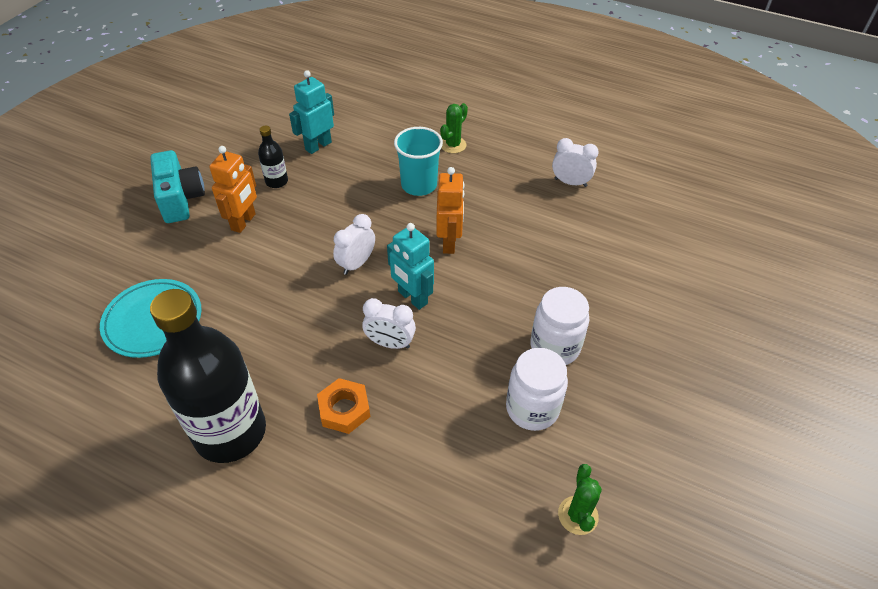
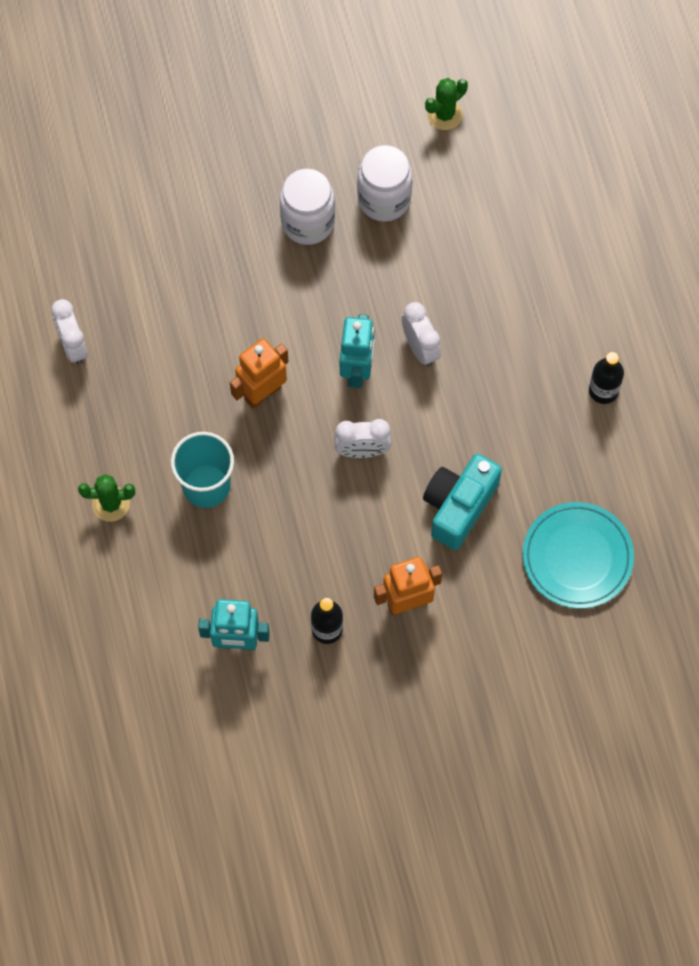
camera: 130 degrees left, 20 degrees up
turquoise camera [150,150,205,223] -> turquoise camera moved to [423,454,502,550]
black bottle [150,289,266,463] -> black bottle [589,352,624,404], size x0.42
orange nut [317,378,370,434] -> none

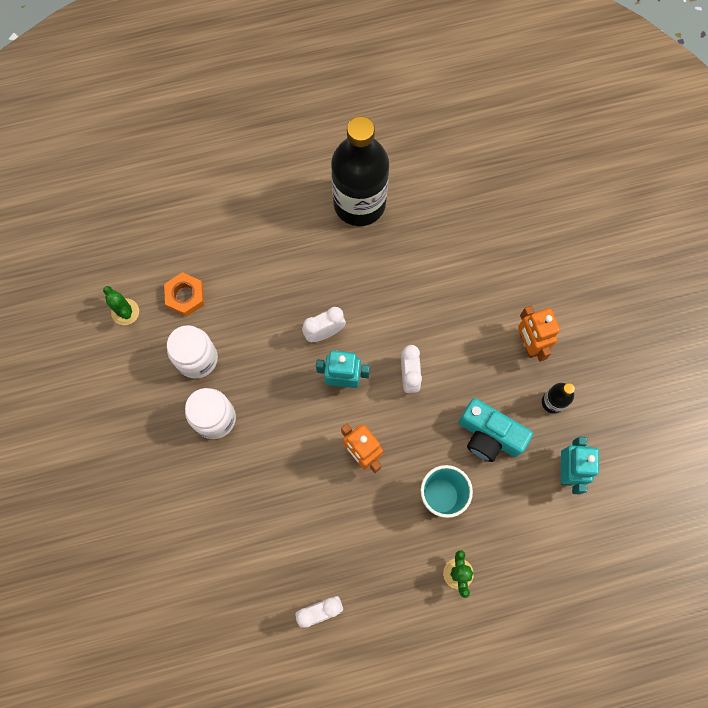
camera: 90 degrees left, 5 degrees up
turquoise camera [423,454,502,550] -> turquoise camera moved to [459,398,533,462]
turquoise plate [522,502,634,609] -> none
black bottle [589,352,624,404] -> black bottle [331,116,389,226], size x2.37
none -> orange nut [164,272,204,317]

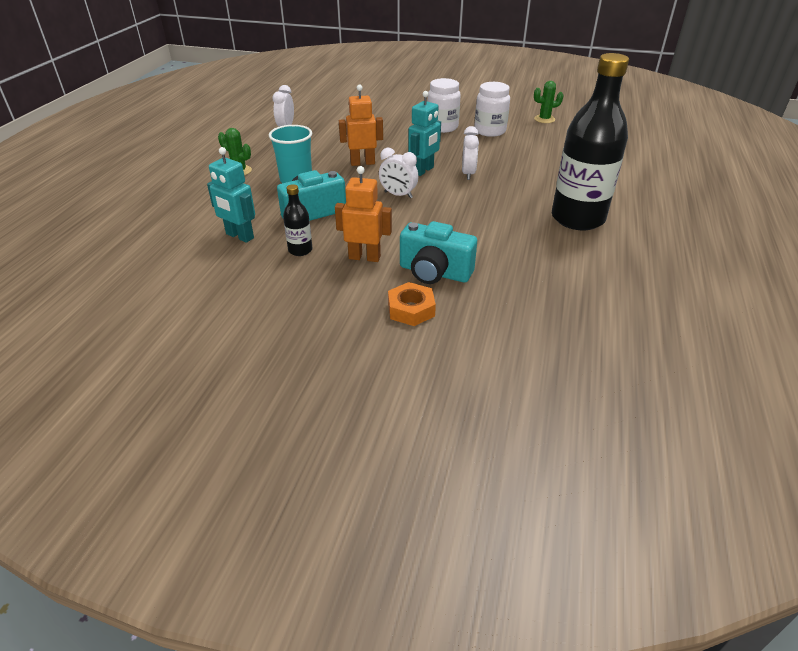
camera: 120 degrees right, 35 degrees down
orange nut [164,272,204,317] -> orange nut moved to [388,282,436,326]
none -> turquoise camera [400,221,477,284]

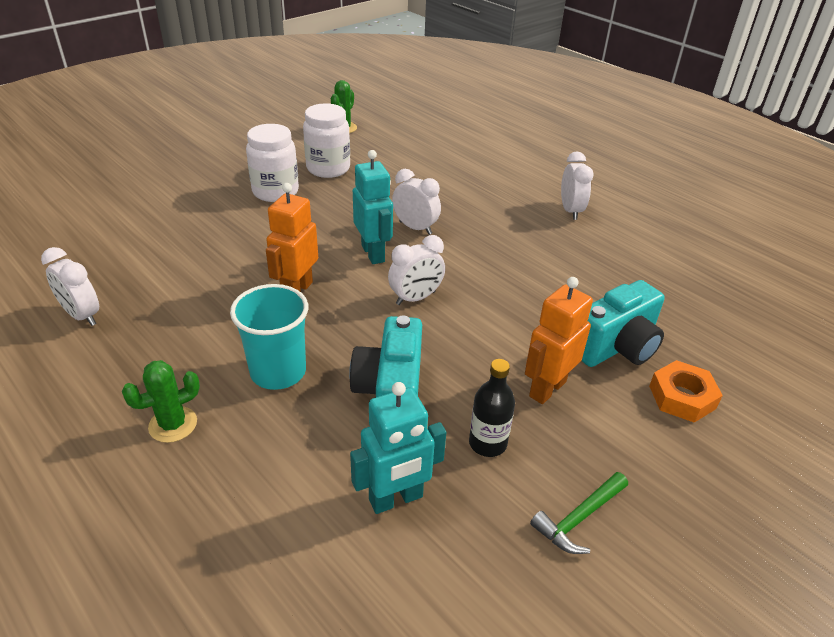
camera: 60 degrees left, 0 degrees up
black bottle [552,53,629,230] -> white clock [561,151,594,220]
none -> green hammer [530,472,628,554]

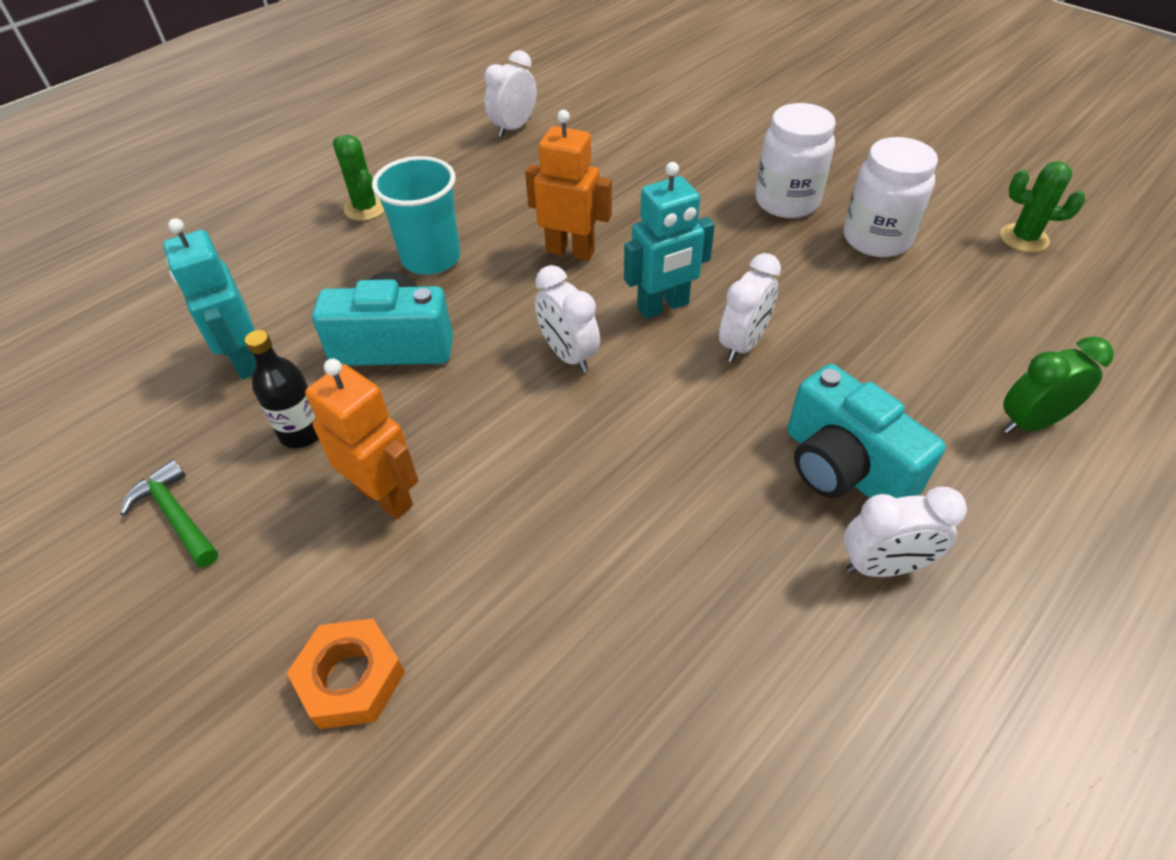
camera: 90 degrees right, 10 degrees up
turquoise camera [581,280,665,367] -> turquoise camera moved to [787,364,946,498]
none -> green clock [1003,336,1114,434]

